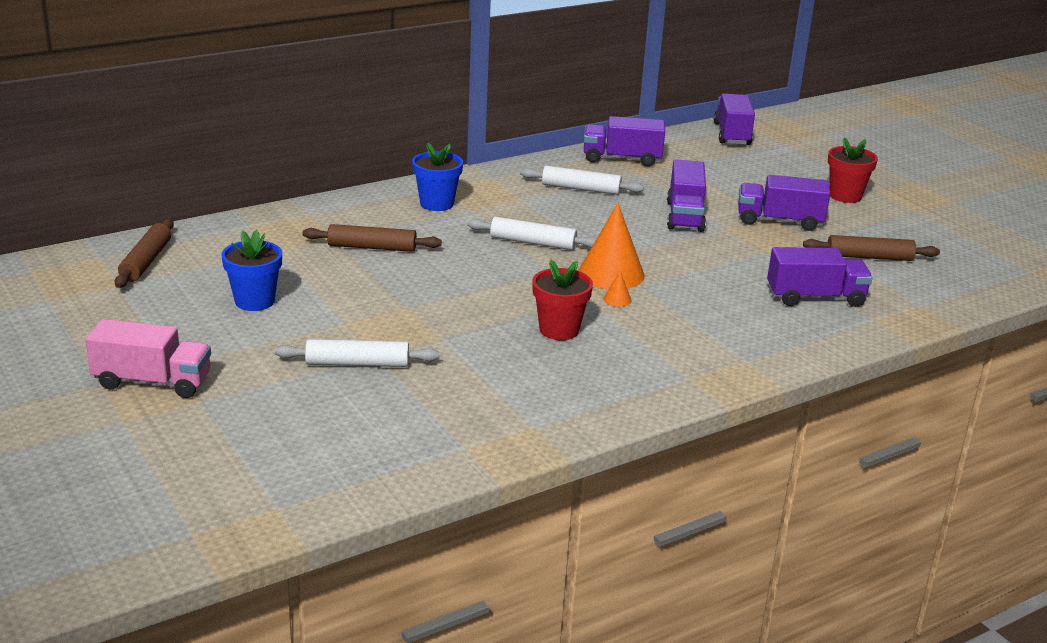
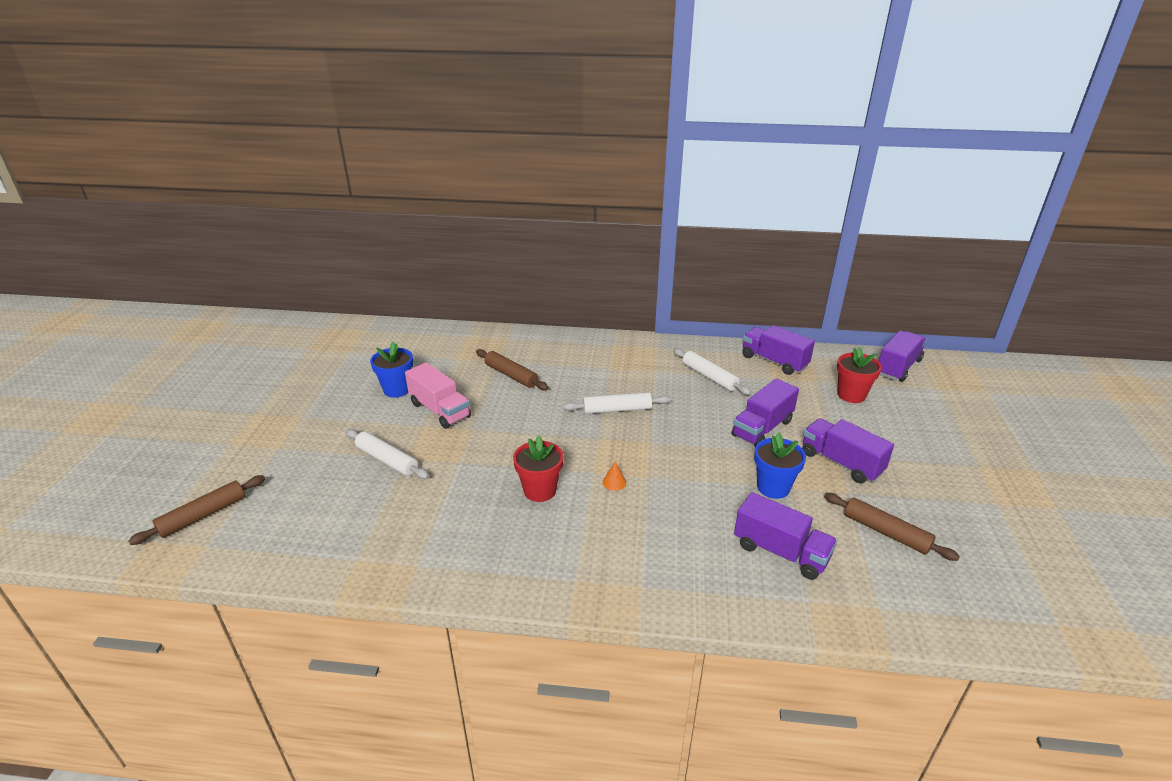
camera: 40 degrees right, 5 degrees up
pink truck [86,319,211,398] -> pink truck moved to [405,362,471,429]
brown rolling pin [115,219,174,288] -> brown rolling pin moved to [128,475,265,545]
blue flower pot [412,143,463,211] -> blue flower pot moved to [754,433,806,499]
white rolling pin [467,217,597,250] -> white rolling pin turned 60 degrees counterclockwise [563,392,671,414]
orange cone [579,203,645,289] -> none
red flower pot [828,137,878,203] -> red flower pot moved to [837,347,882,403]

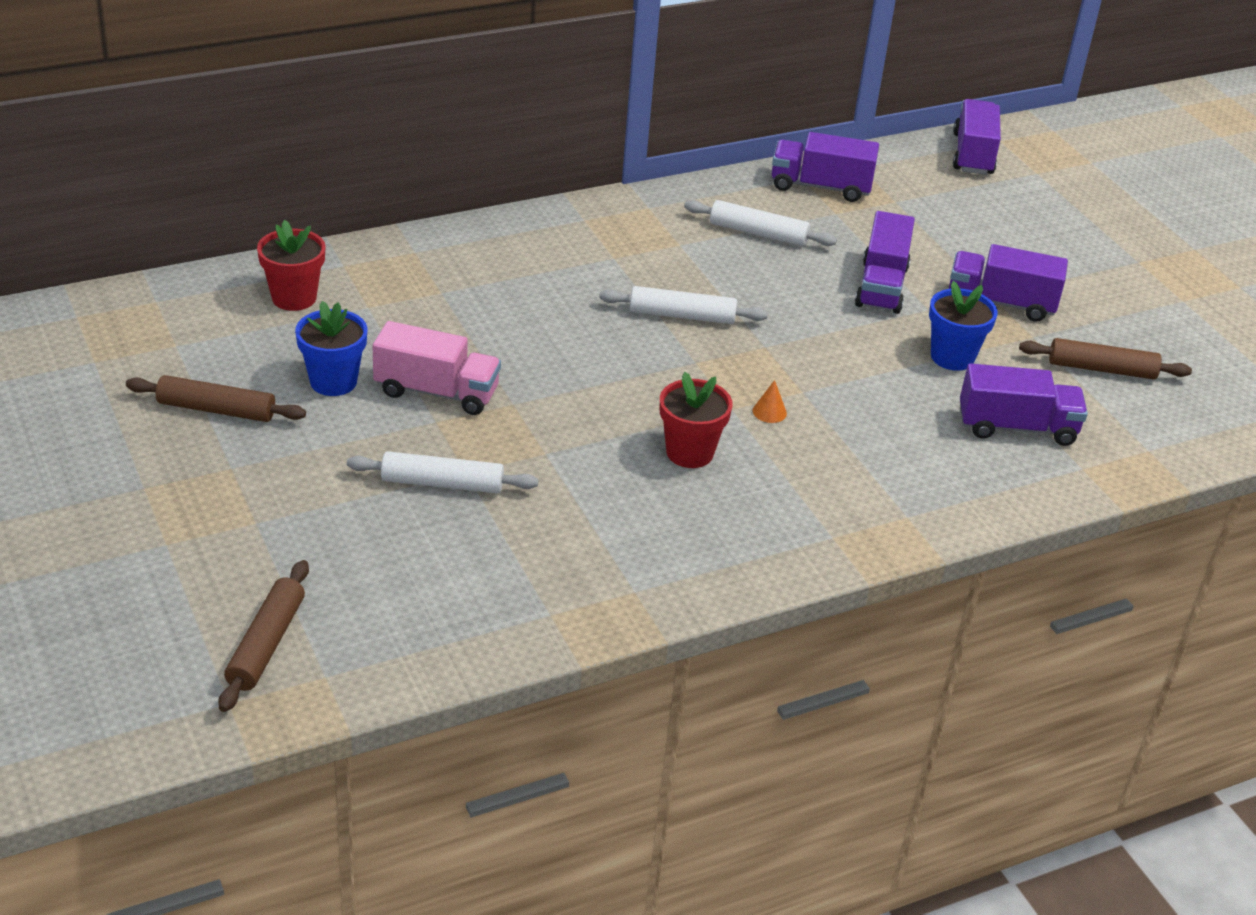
camera: 35 degrees left, 5 degrees up
brown rolling pin [476,349,548,390] -> brown rolling pin moved to [126,375,306,422]
white rolling pin [563,392,671,414] -> white rolling pin turned 45 degrees clockwise [599,286,768,324]
red flower pot [837,347,882,403] -> red flower pot moved to [257,220,326,311]

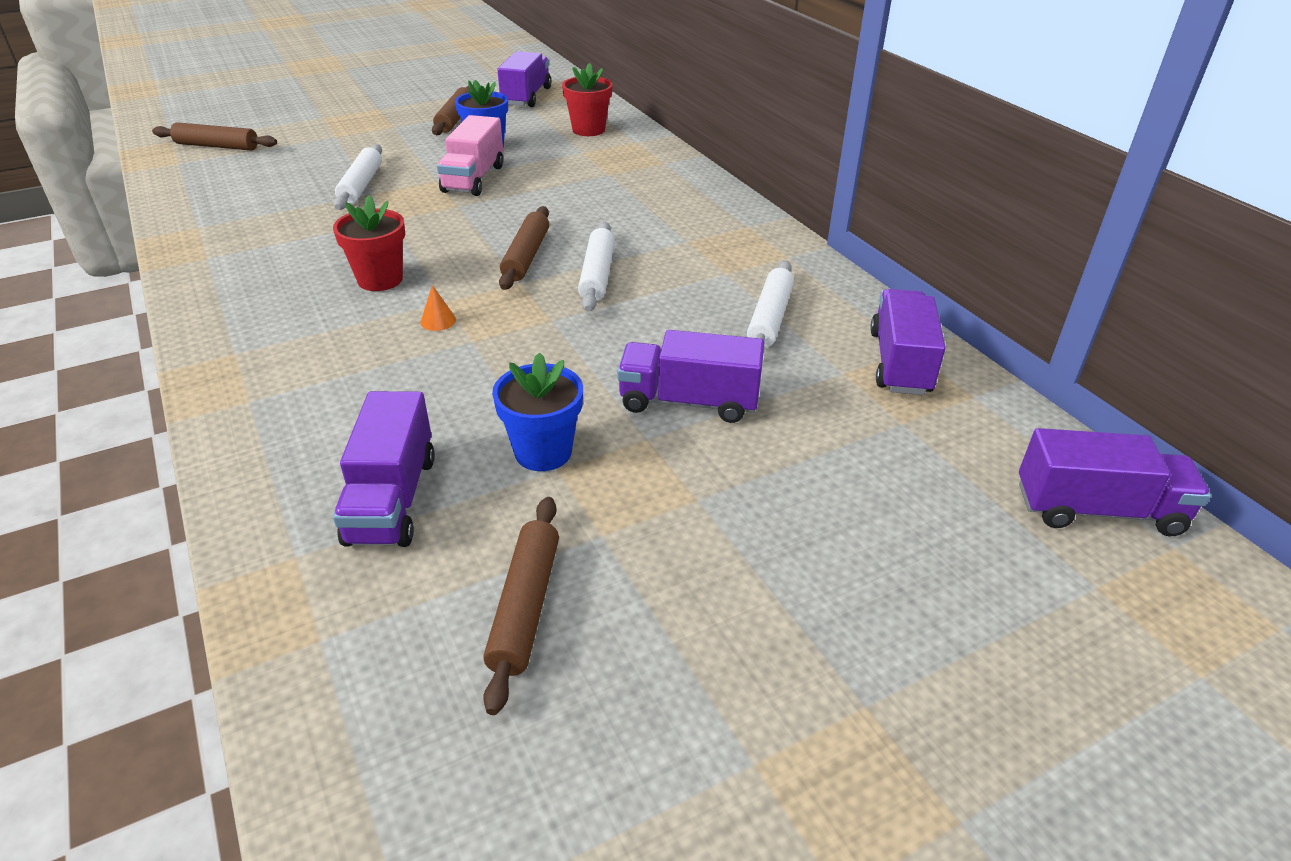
camera: 90 degrees right, 0 degrees up
purple truck [949,244,1068,322] -> purple truck moved to [497,51,552,107]
none -> brown rolling pin [499,206,549,290]

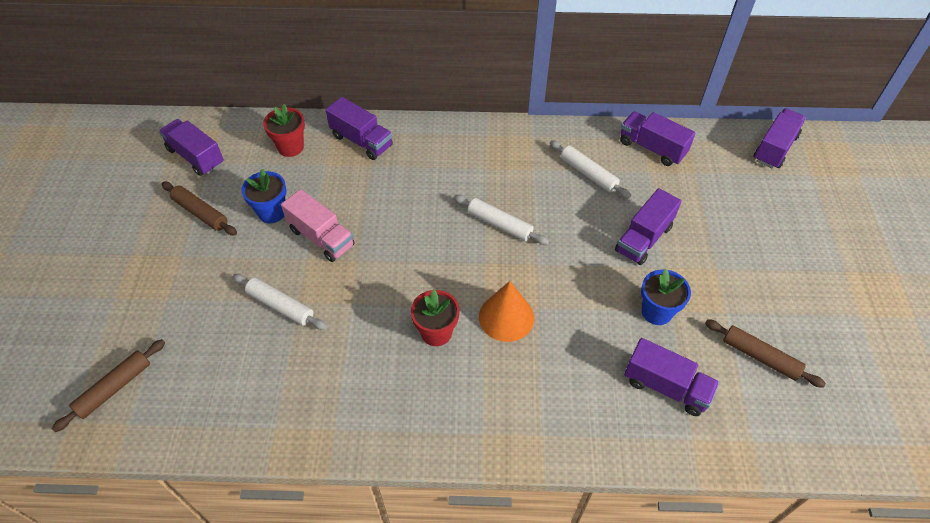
camera: 60 degrees left, 15 degrees up
orange cone [420,285,456,331] -> orange cone [479,281,534,342], size x2.43
brown rolling pin [499,206,549,290] -> none
none -> purple truck [325,97,393,160]

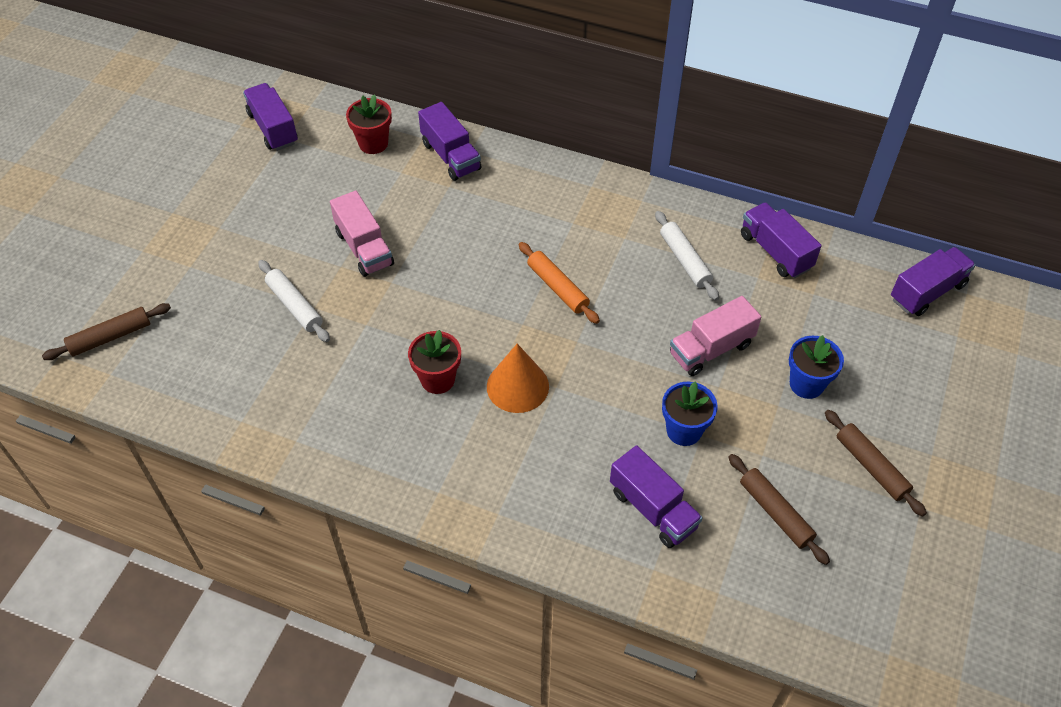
camera: 20 degrees right, 0 degrees up
brown rolling pin [162,182,237,235] -> brown rolling pin moved to [825,410,927,517]
blue flower pot [241,169,287,223] -> blue flower pot moved to [789,335,844,399]
white rolling pin [454,195,549,245] -> orange rolling pin [519,242,600,324]
purple truck [615,188,681,265] -> pink truck [670,296,761,376]

